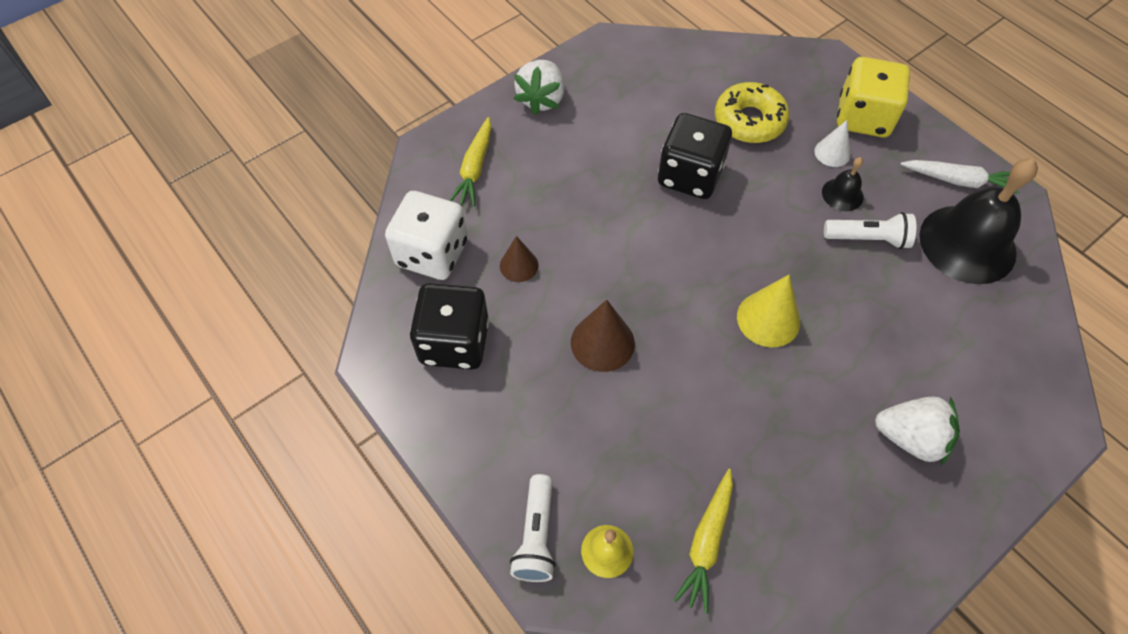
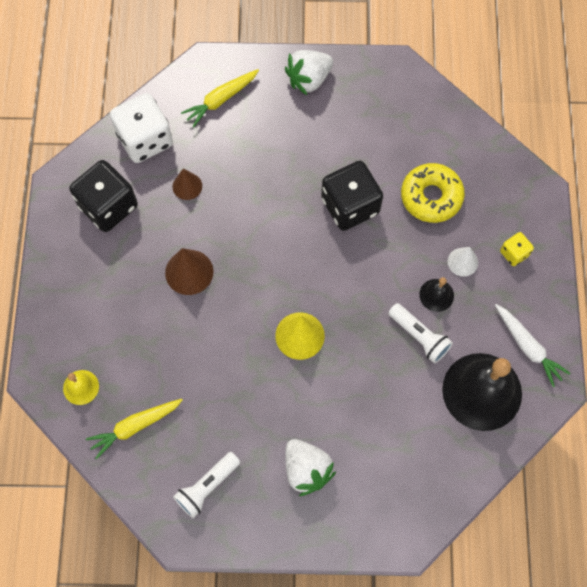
camera: 40 degrees right, 10 degrees up
white flashlight [510,474,556,582] -> white flashlight moved to [173,452,240,518]
yellow dice [837,57,910,137] -> yellow dice [500,232,534,266], size x0.48

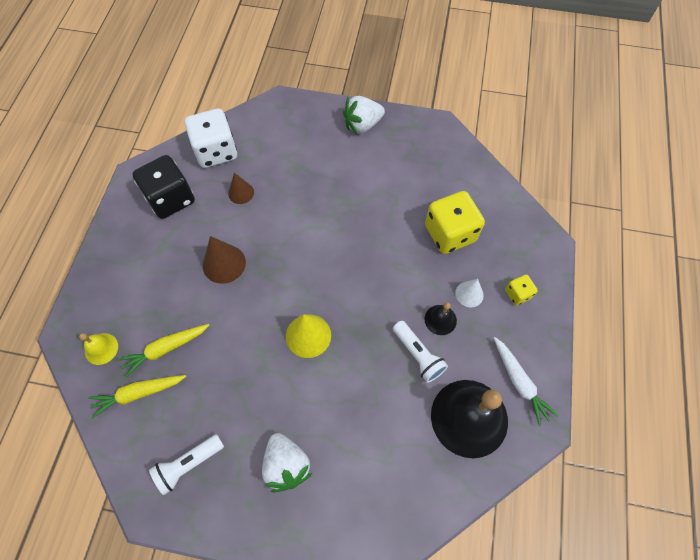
camera: 10 degrees right, 5 degrees down
yellow carrot [181,69,259,127] -> yellow carrot moved to [118,324,210,377]
black dice [321,161,383,231] -> none
yellow donut [401,163,465,223] -> yellow dice [425,191,485,254]

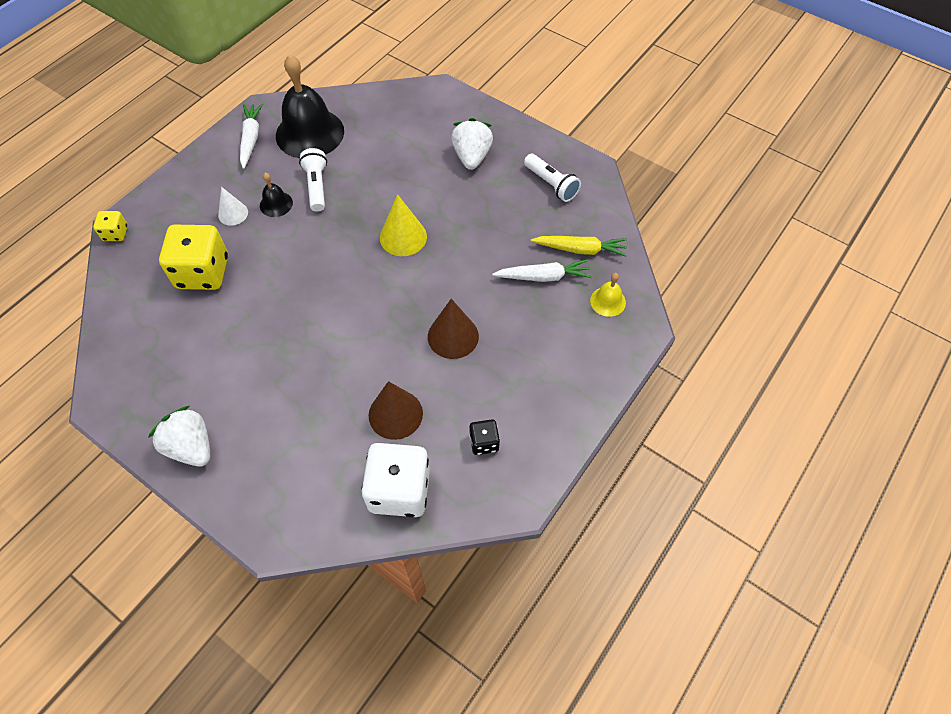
camera: 155 degrees left, 5 degrees down
yellow carrot [118,324,210,377] -> white carrot [492,259,592,282]
black dice [132,155,195,219] -> black dice [469,419,500,455], size x0.48
white flashlight [149,434,224,495] -> white flashlight turned 60 degrees clockwise [524,154,581,202]
brown cone [228,173,254,204] -> brown cone [369,381,423,440], size x1.57
white strawberry [343,96,385,135] -> white strawberry turned 135 degrees counterclockwise [148,406,211,467]
yellow dice [505,275,538,305] -> yellow dice moved to [93,211,128,241]

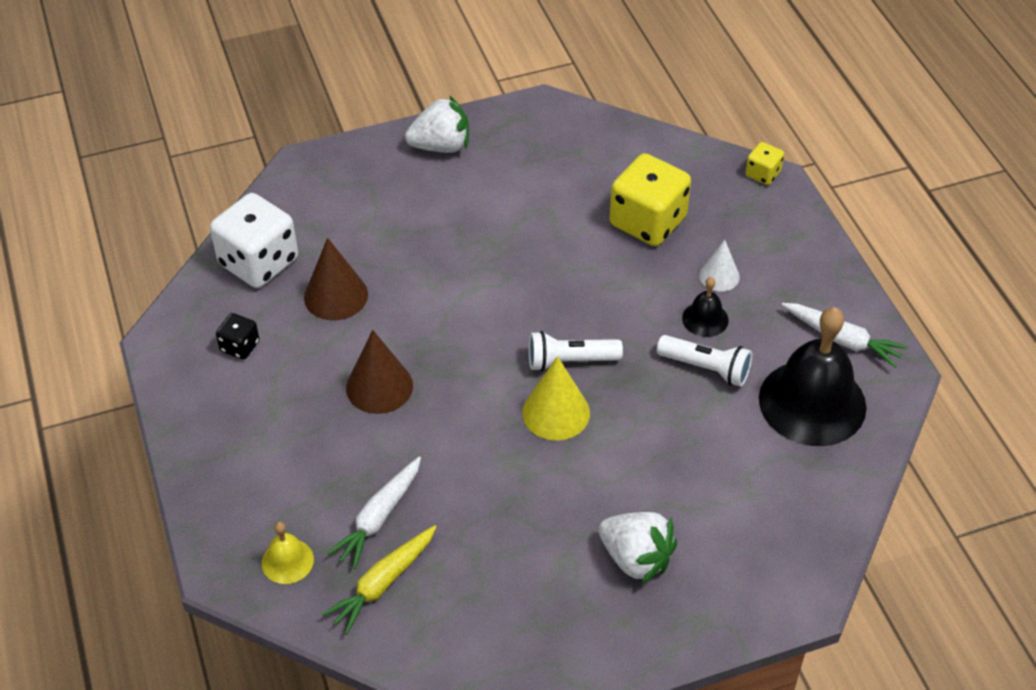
camera: 125 degrees right, 10 degrees down
white flashlight [524,154,581,202] -> white flashlight moved to [529,331,623,371]

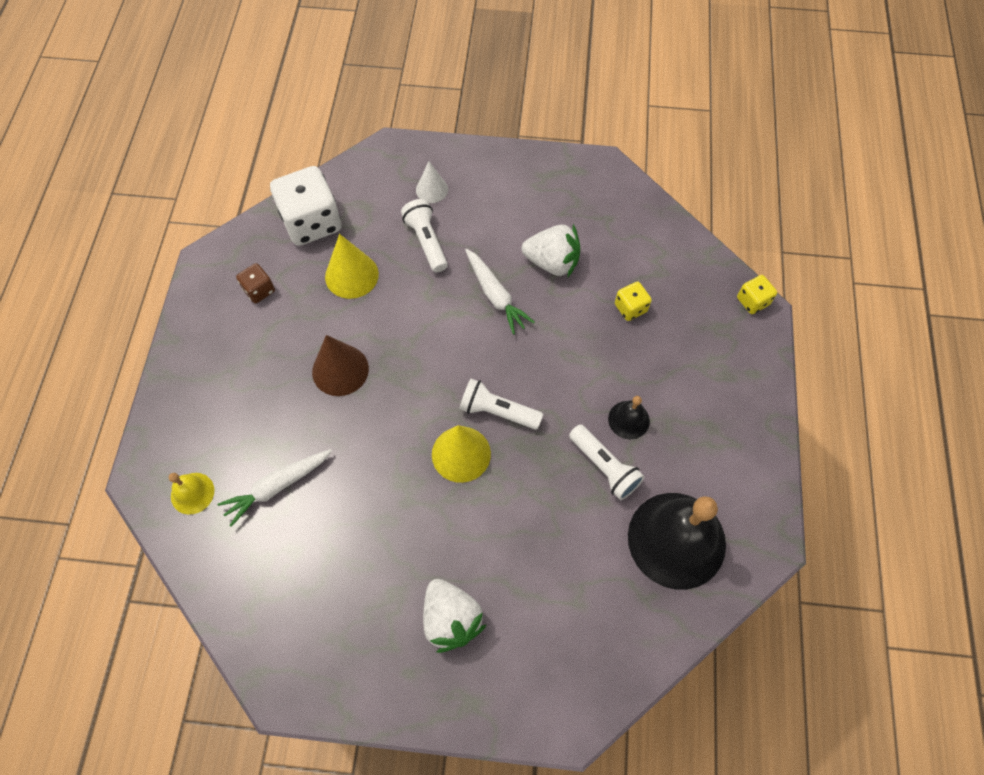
camera: 25 degrees right, 15 degrees up
black dice [216,313,260,360] -> brown dice [236,263,275,303]
brown cone [304,238,368,320] -> yellow cone [325,234,379,299]
yellow carrot [322,525,436,634] -> none
white strawberry [405,95,469,153] -> white strawberry moved to [522,224,580,278]
yellow dice [610,153,691,246] -> yellow dice [615,282,652,321], size x0.48
white cone [699,240,740,292] -> white cone moved to [416,162,448,203]
white carrot [782,303,908,368] -> white carrot moved to [465,249,534,335]
none -> white flashlight [401,199,448,272]

